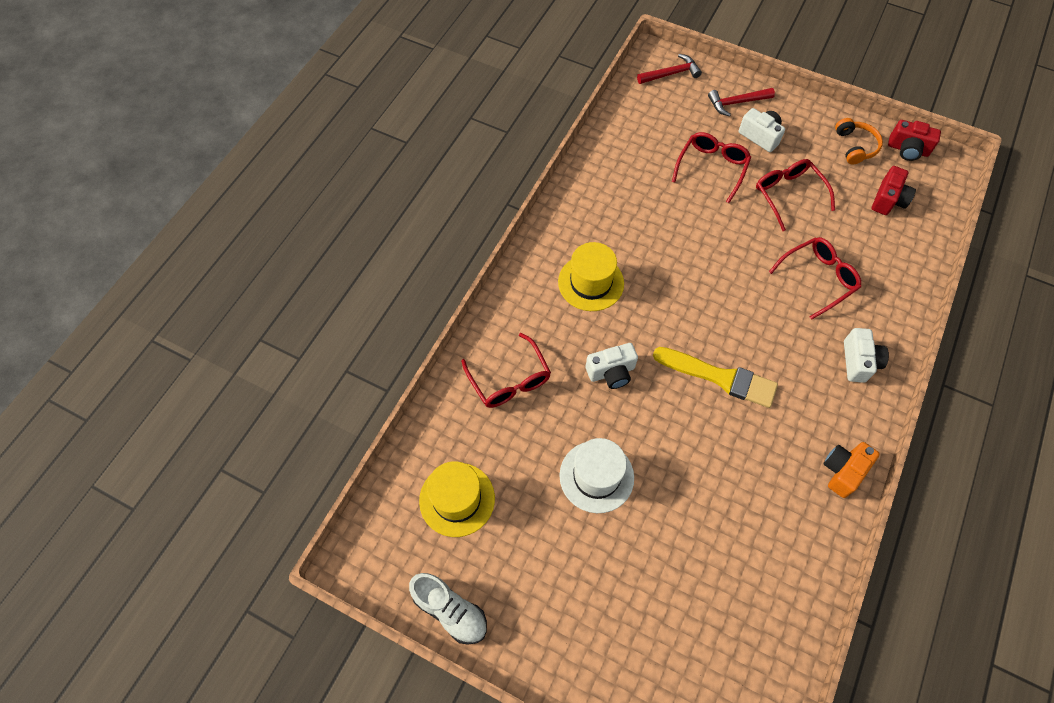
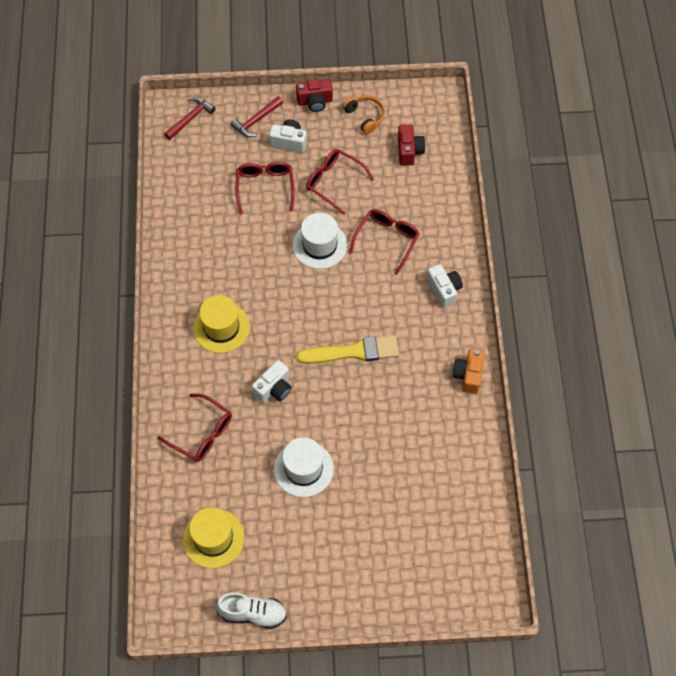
camera: 30 degrees left, 0 degrees up
red camera [888,120,941,161] -> red camera moved to [296,79,333,112]
none -> white hat [293,212,347,269]

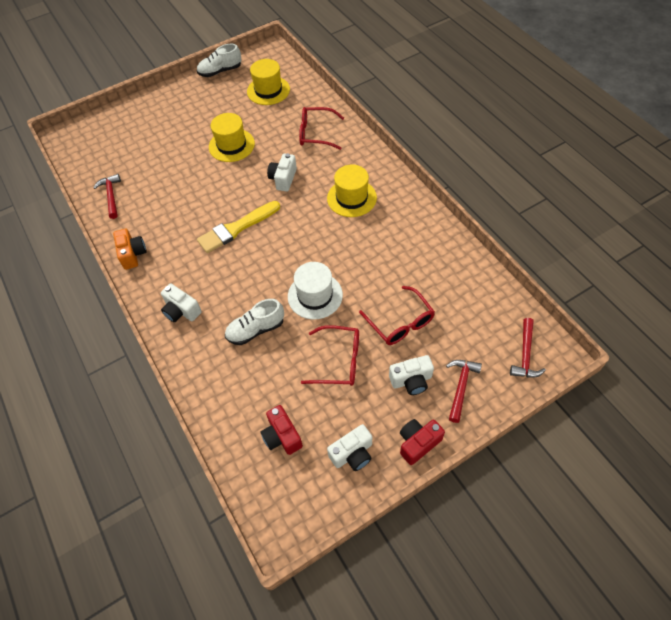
camera: 155 degrees right, 5 degrees down
white hat [274,437,334,497] -> yellow hat [209,113,255,162]
orange headphones [342,95,385,134] -> white camera [327,424,372,471]
red glasses [349,209,420,275] -> white shoe [225,299,284,345]
none -> red hammer [93,174,121,219]

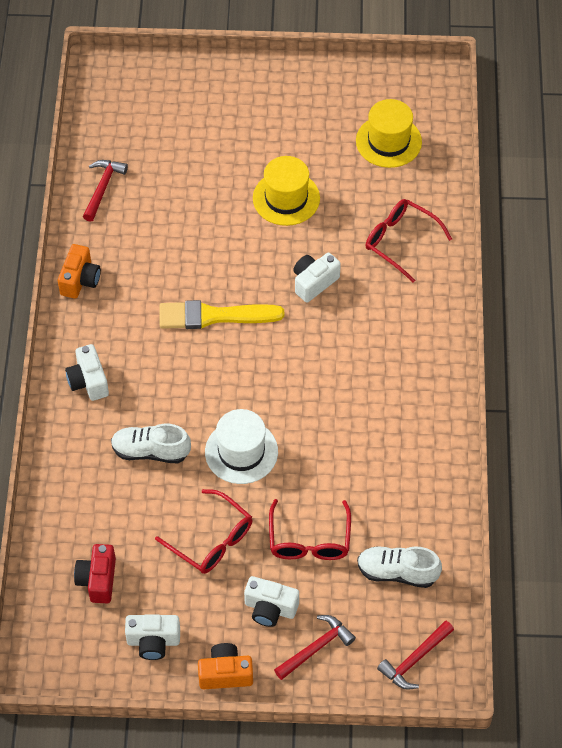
camera: 30 degrees right, 0 degrees up
white shoe [197,44,242,77] -> white shoe moved to [357,546,442,588]
yellow hat [327,164,377,217] -> none
red camera [400,419,445,465] -> orange camera [198,643,253,689]

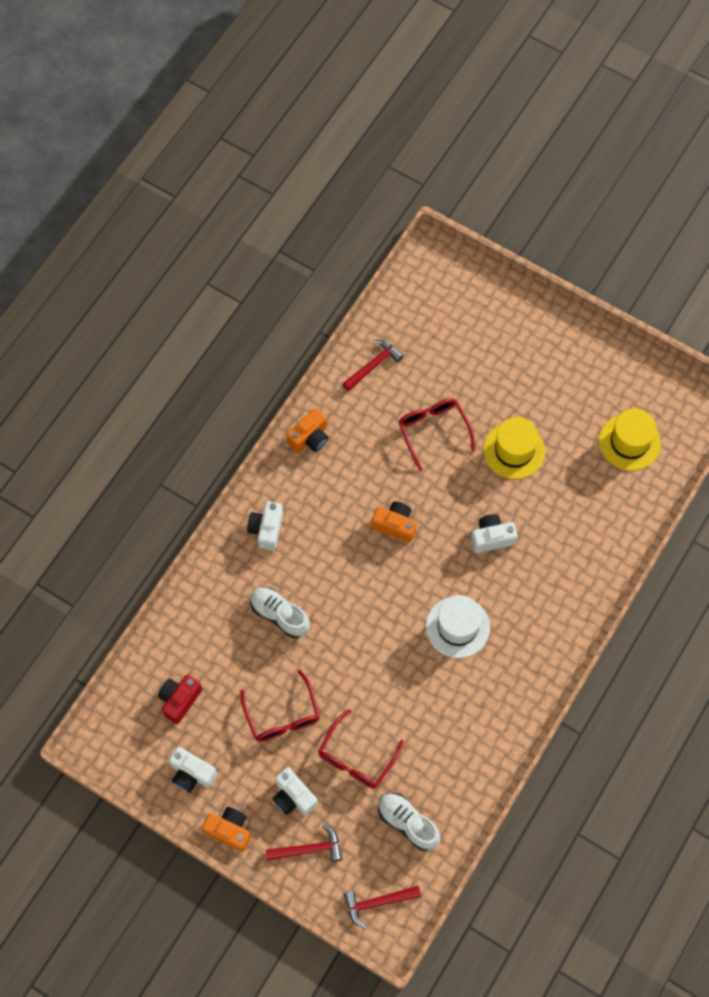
camera: 30 degrees right, 10 degrees up
yellow brush [160,300,284,329] -> orange camera [372,501,417,543]
white hat [205,409,278,484] -> white hat moved to [426,595,490,658]
red glasses [365,199,452,282] -> red glasses moved to [399,398,475,471]

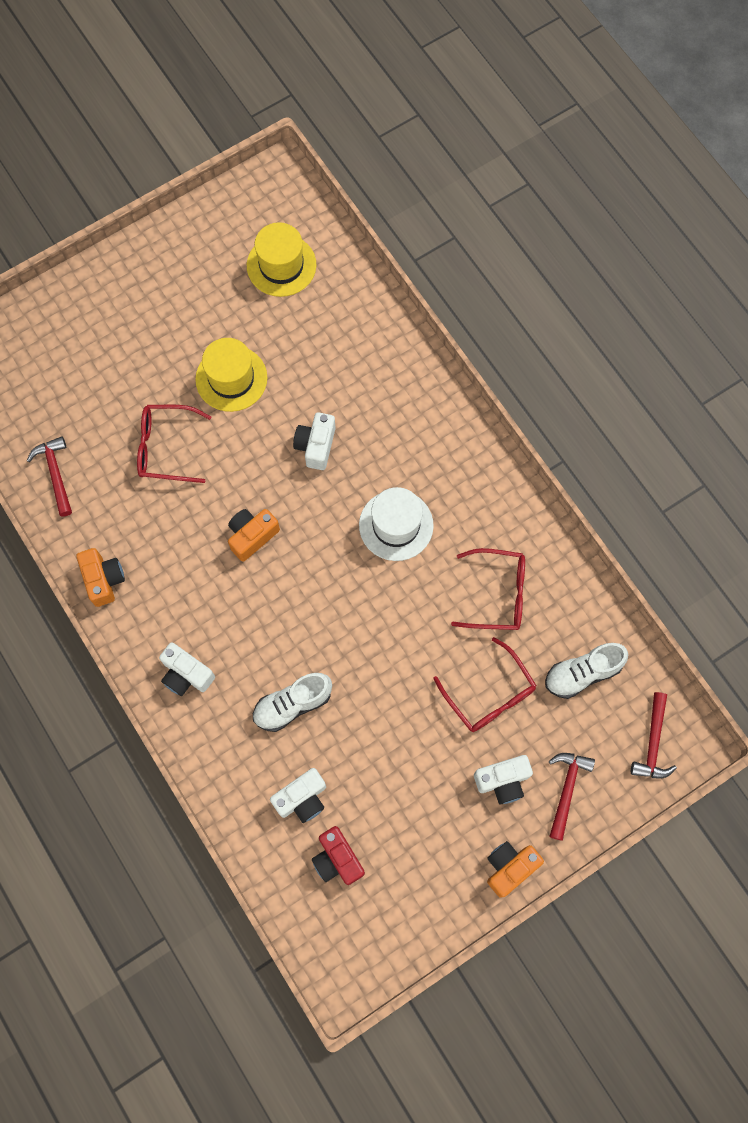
camera: 65 degrees left, 5 degrees up
white camera [169,747,217,793] -> white camera moved to [270,768,326,823]
red glasses [240,670,320,742] -> red glasses moved to [451,548,525,630]

